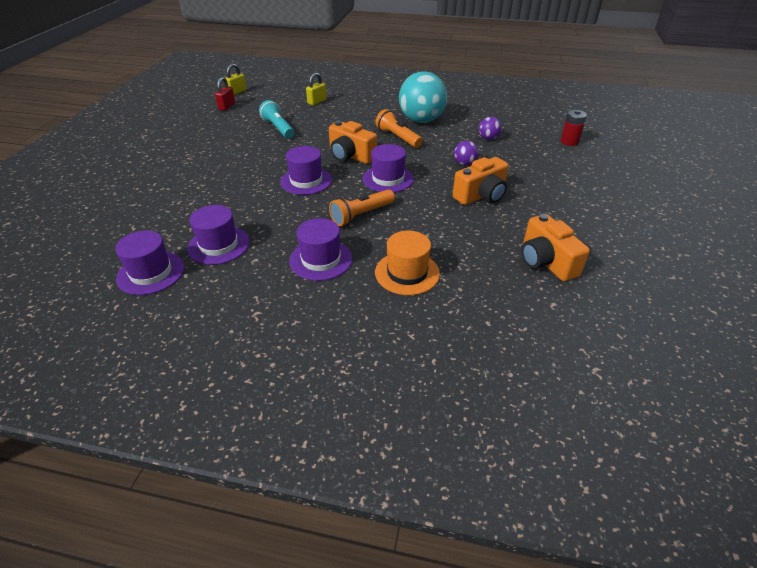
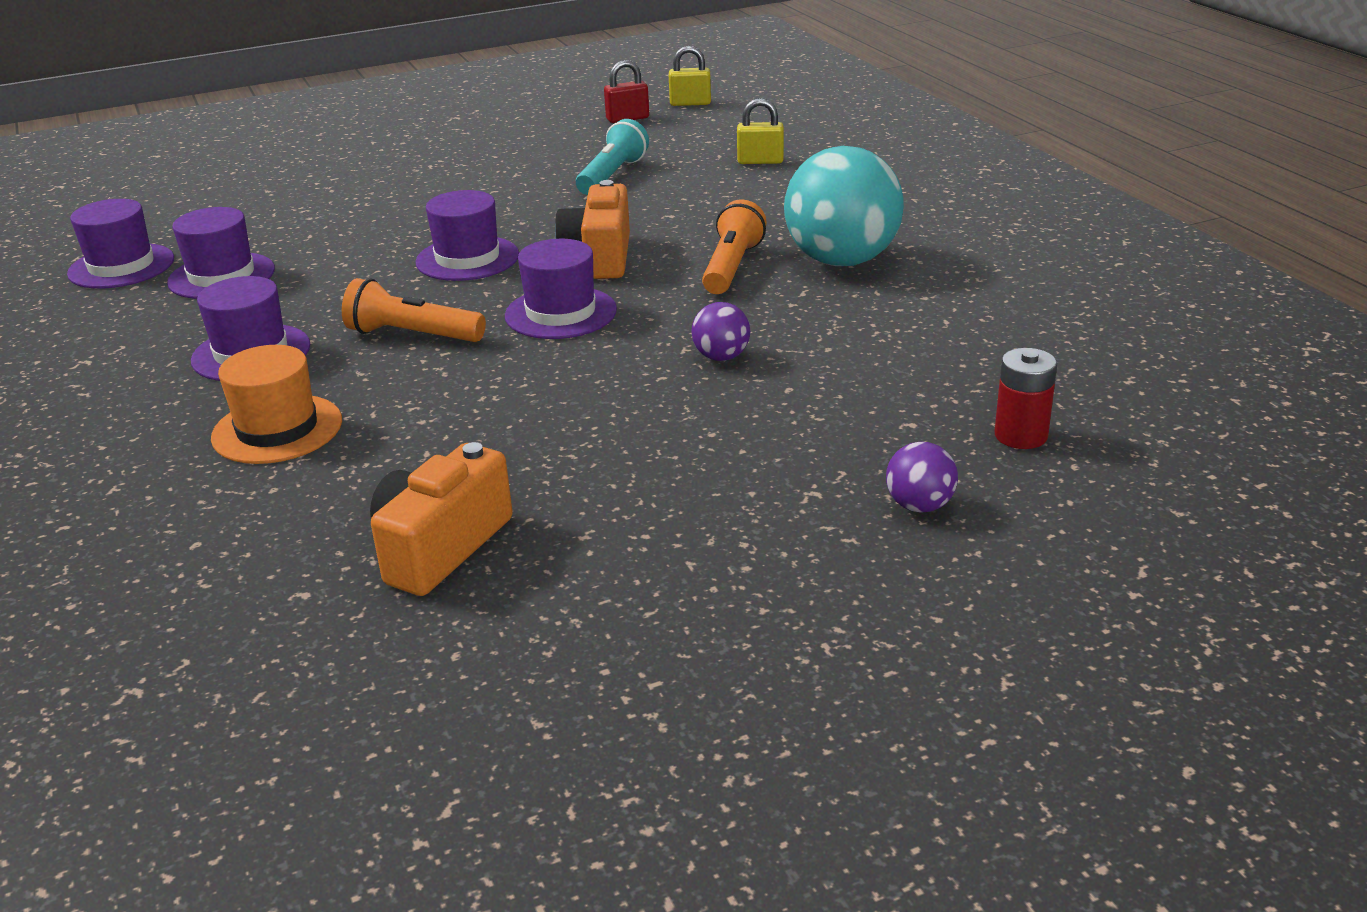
camera: 55 degrees right, 10 degrees down
orange camera [453,157,509,205] -> none
purple ball [479,117,502,140] -> purple ball moved to [886,442,958,513]

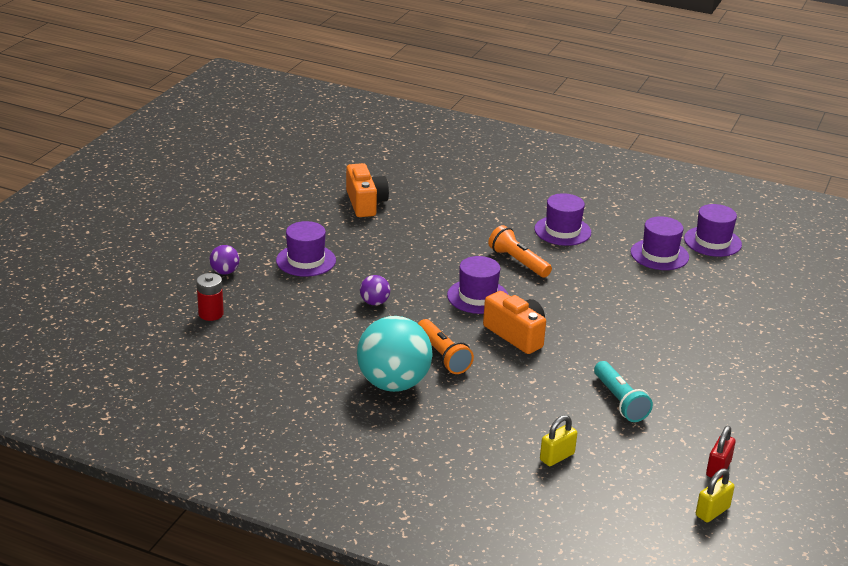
camera: 135 degrees right, 0 degrees up
orange hat [211,345,342,464] -> none
orange flashlight [342,278,486,342] -> orange flashlight turned 105 degrees counterclockwise [488,225,552,277]
purple hat [415,190,519,281] -> purple hat moved to [276,221,336,277]

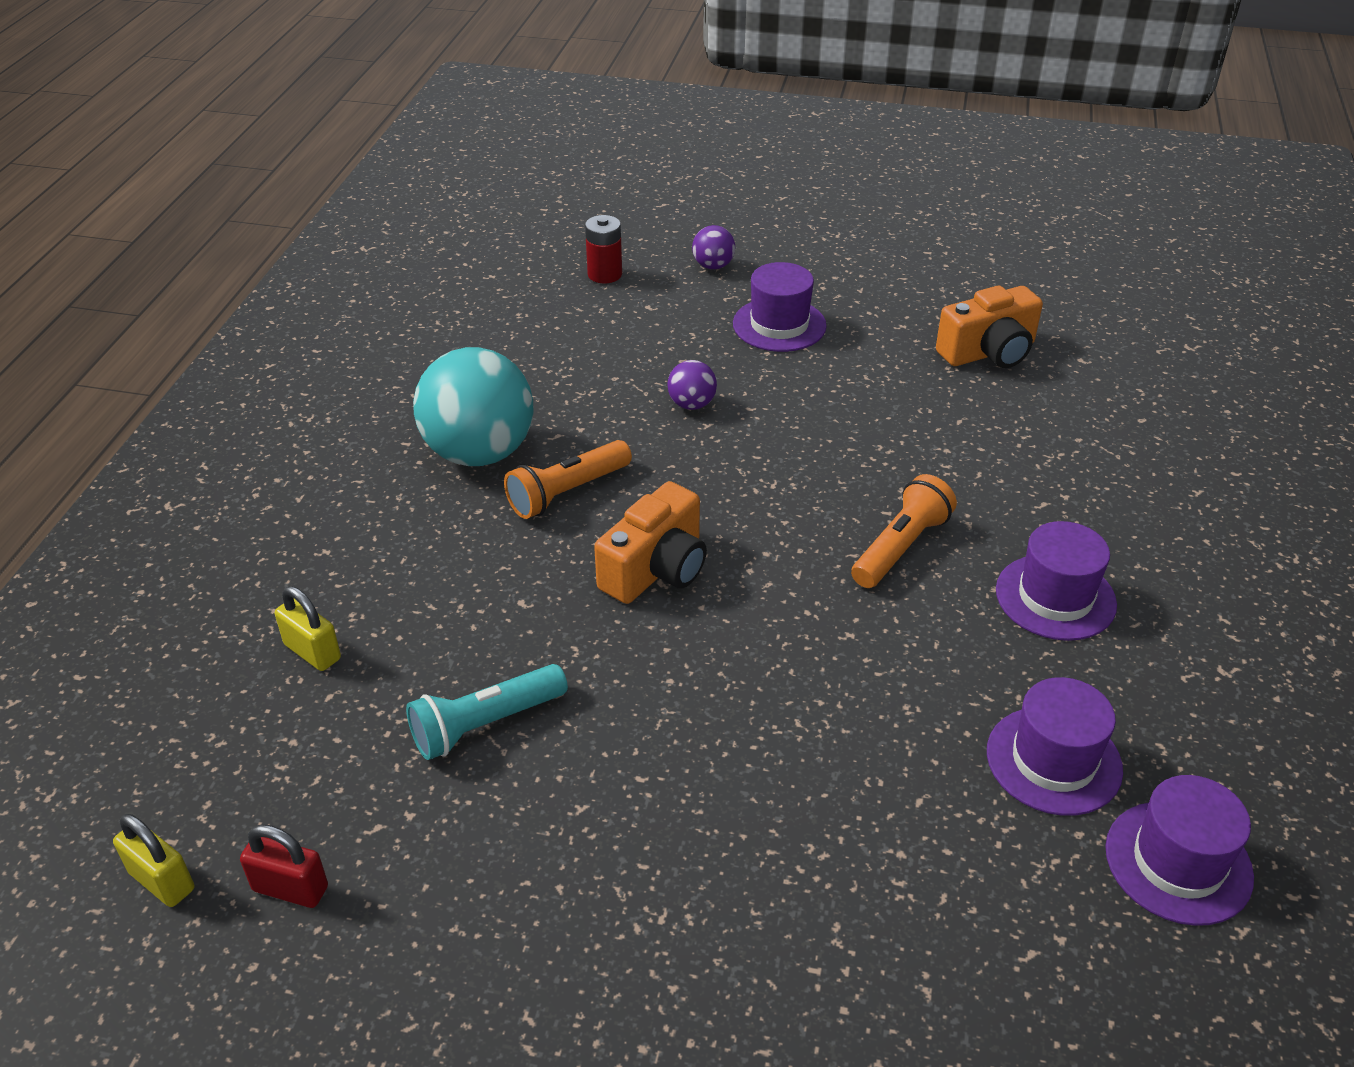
camera: 80 degrees right, 10 degrees up
purple hat [447,256,508,314] -> none

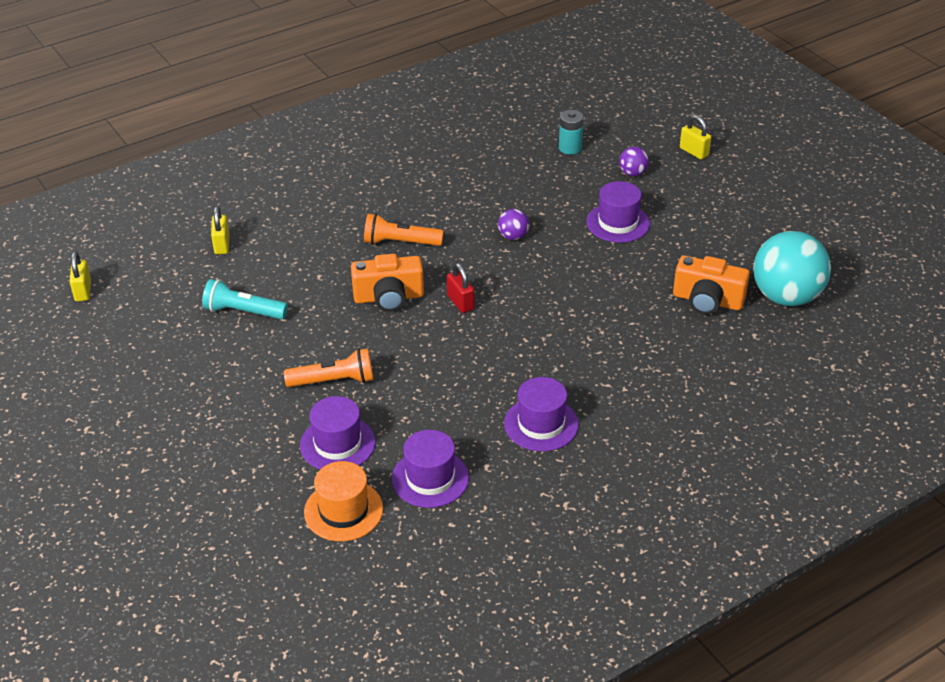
camera: 45 degrees right, 0 degrees up
red padlock [240,824,328,908] -> red padlock moved to [447,263,474,313]
turquoise ball [413,347,533,466] -> turquoise ball moved to [753,231,831,306]
red battery [585,215,622,283] -> turquoise battery [559,110,584,155]
orange flashlight [851,474,957,588] -> orange flashlight moved to [284,348,373,387]
purple hat [1105,775,1254,926] -> purple hat moved to [300,396,375,469]
none -> orange hat [304,461,383,541]
none -> yellow padlock [680,115,711,159]

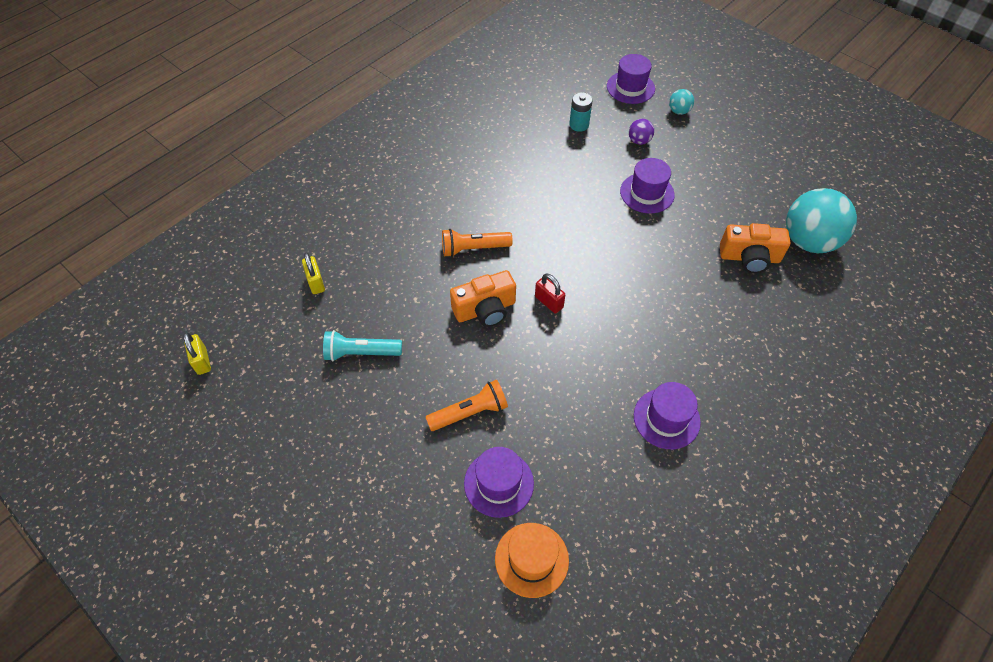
camera: 15 degrees left, 15 degrees up
purple hat [392,430,469,508] -> purple hat moved to [607,54,655,104]
purple ball [498,209,529,240] -> none
yellow padlock [680,115,711,159] -> turquoise ball [669,89,694,115]

